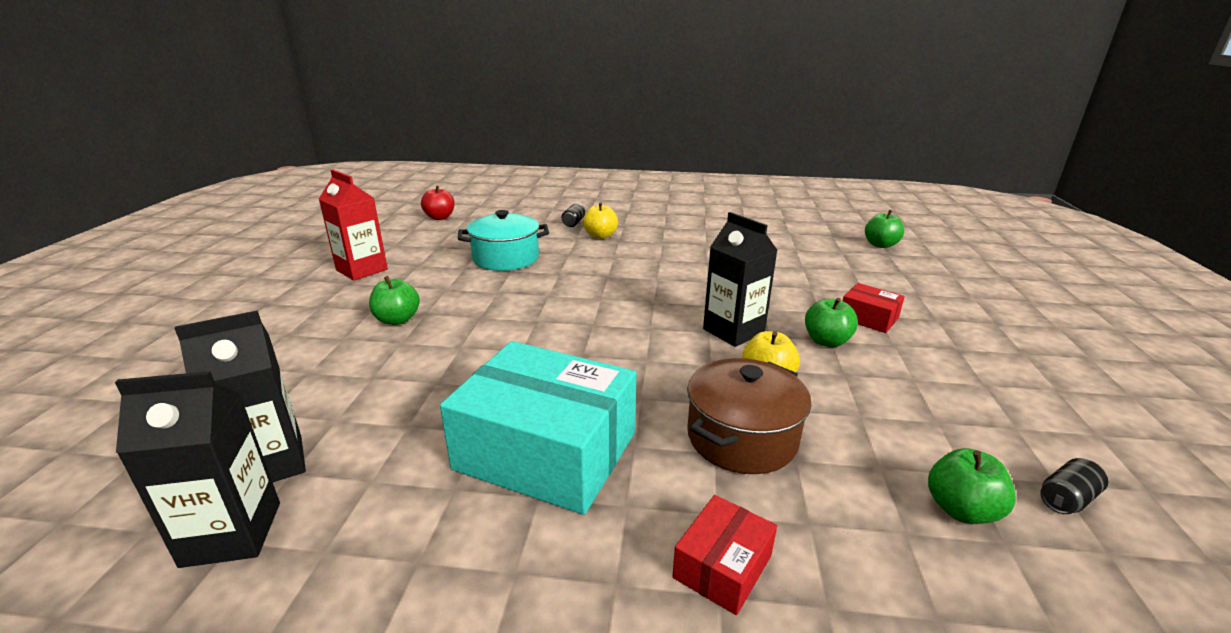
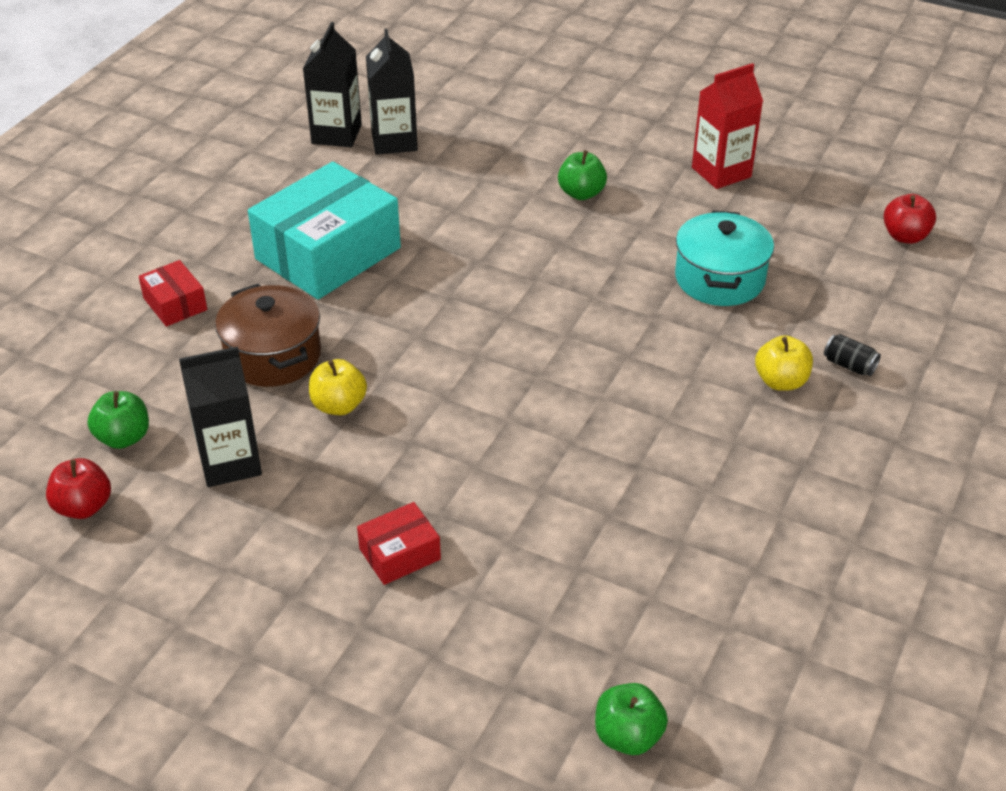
camera: 110 degrees right, 15 degrees up
black carton [703,212,778,347] -> black carton moved to [179,347,262,487]
green apple [805,298,858,347] -> none
black can [1040,458,1108,514] -> red apple [46,458,111,519]

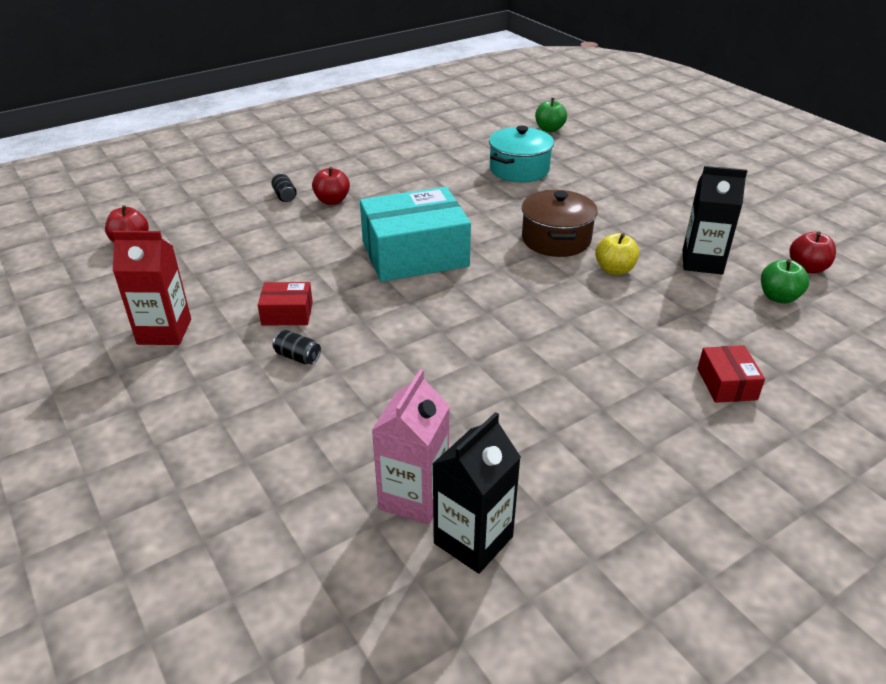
camera: 150 degrees left, 5 degrees down
brown pot [215,284,321,387] -> brown pot moved to [522,190,598,257]
turquoise box [248,162,401,299] -> turquoise box moved to [360,187,471,282]
red box [357,502,441,585] -> red box moved to [258,282,313,325]
black carton [366,29,418,155] -> pink carton [372,369,450,525]
green apple [558,150,607,200] -> black can [272,330,321,364]
turquoise pot [675,210,774,306] -> turquoise pot moved to [489,126,554,182]
yellow apple [755,335,813,391] -> red apple [312,167,350,205]

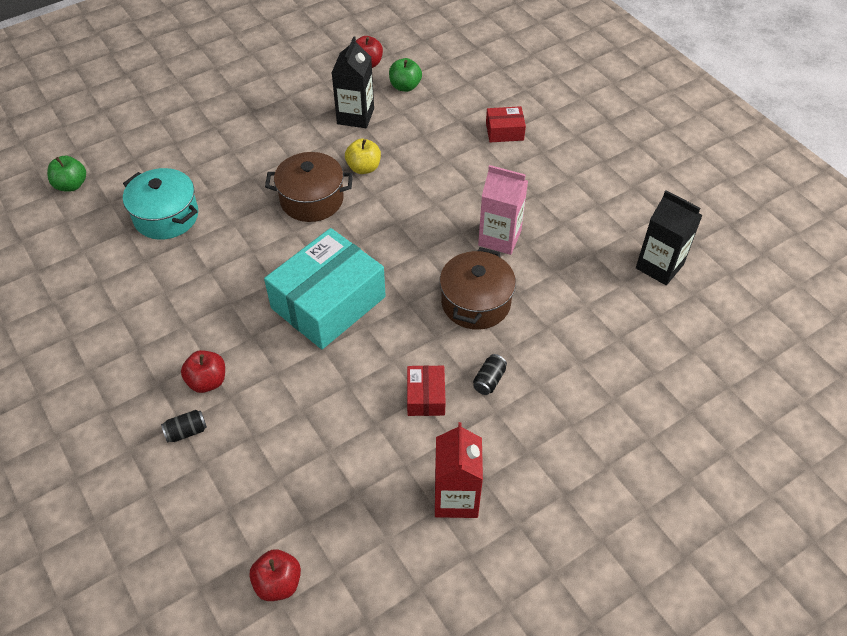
camera: 90 degrees left, 15 degrees up
turquoise box [360,187,471,282] -> turquoise box turned 60 degrees clockwise [264,228,386,349]
pink carton [372,369,450,525] -> pink carton moved to [478,165,528,255]
none -> brown pot [440,247,516,330]

